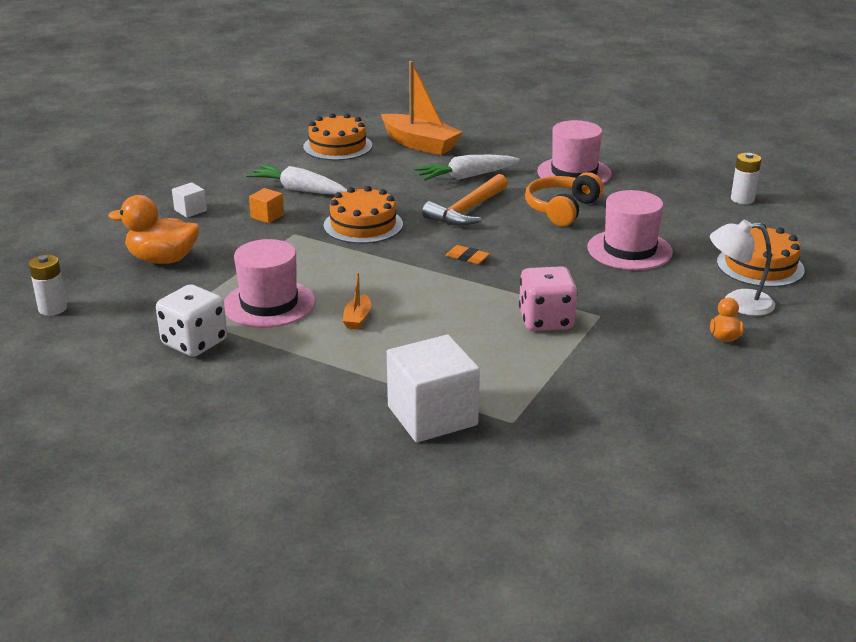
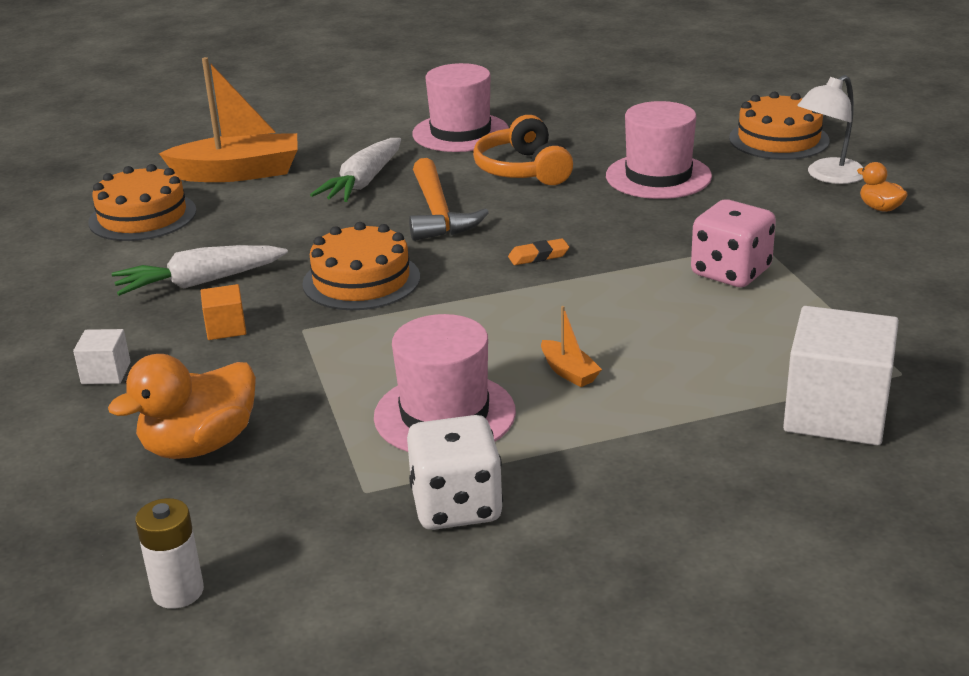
camera: 45 degrees left, 0 degrees up
white battery [731,153,761,204] -> none

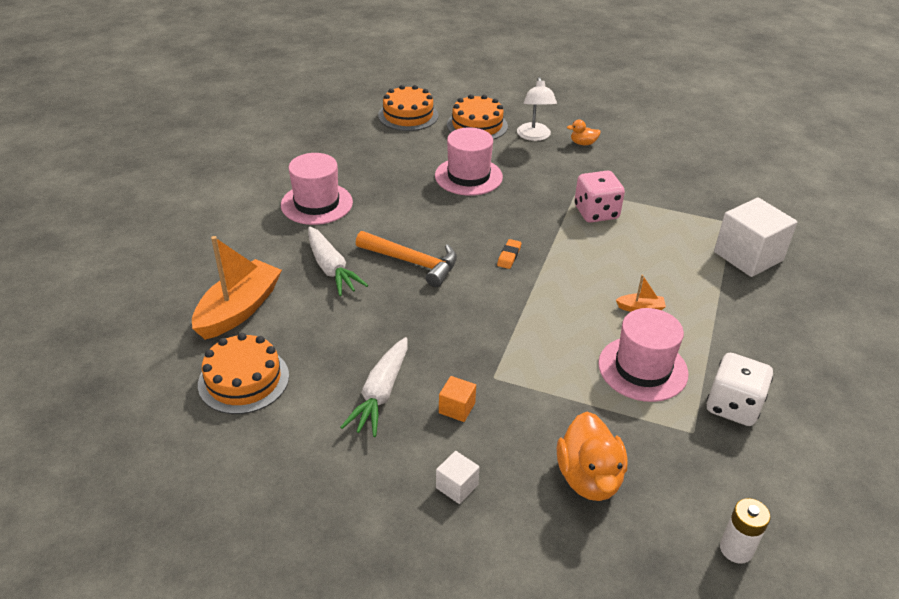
camera: 55 degrees left, 10 degrees up
orange cake [302,222,420,310] -> orange cake moved to [378,85,438,131]
orange headphones [473,115,573,185] -> none

